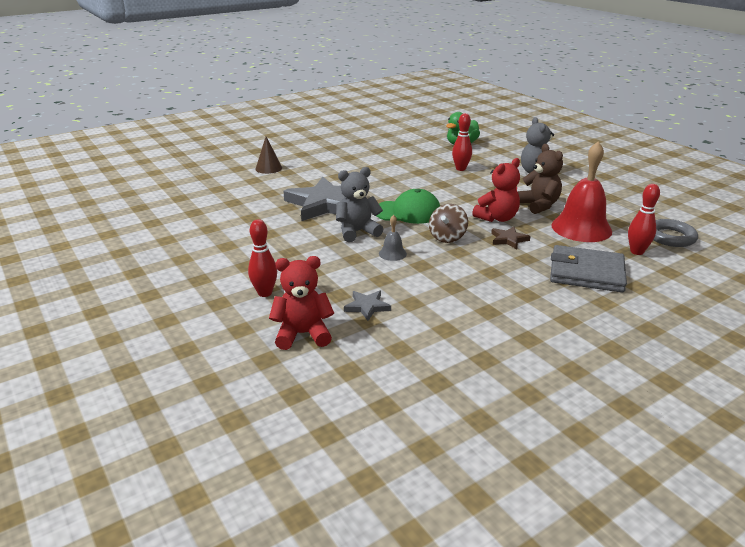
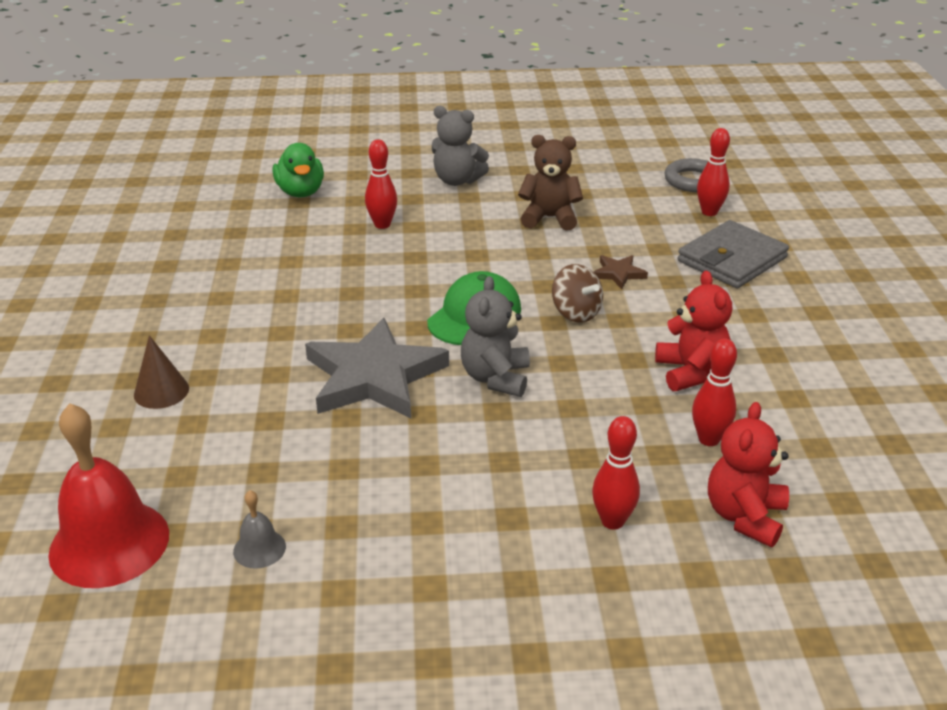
camera: 60 degrees left, 5 degrees up
grey star [344,291,391,321] -> red bowling pin [692,338,737,446]
grey bell [379,215,407,261] -> grey bell moved to [233,490,286,569]
red teddy bear [472,158,520,222] -> red teddy bear moved to [655,270,732,391]
red bell [551,141,612,242] -> red bell moved to [48,403,169,588]

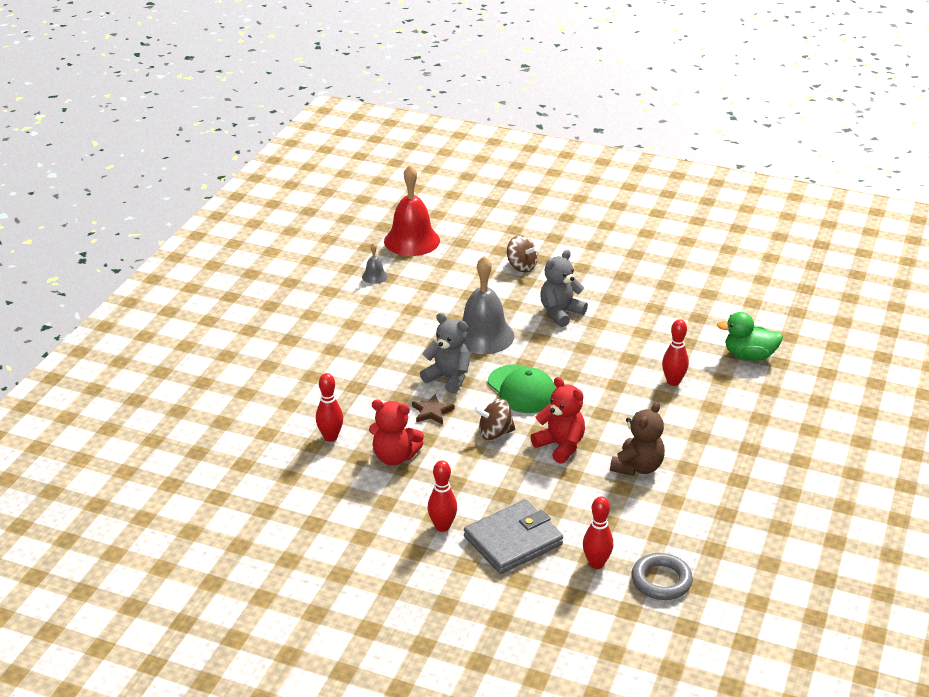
camera: 115 degrees right, 0 degrees up
brown cone [134,335,189,409] -> brown spinning top [507,235,538,272]
grey star [305,318,449,418] -> grey bell [462,256,514,354]
grey teddy bear [432,106,489,186] -> grey teddy bear moved to [540,250,588,327]
red bowling pin [592,416,640,530] -> red bowling pin moved to [428,460,457,532]
brown star [594,255,648,289] -> brown star moved to [412,394,454,424]
grey wallet [678,220,789,288] -> grey wallet turned 75 degrees clockwise [464,500,563,574]
red teddy bear [708,402,789,547] -> red teddy bear moved to [530,377,585,464]

